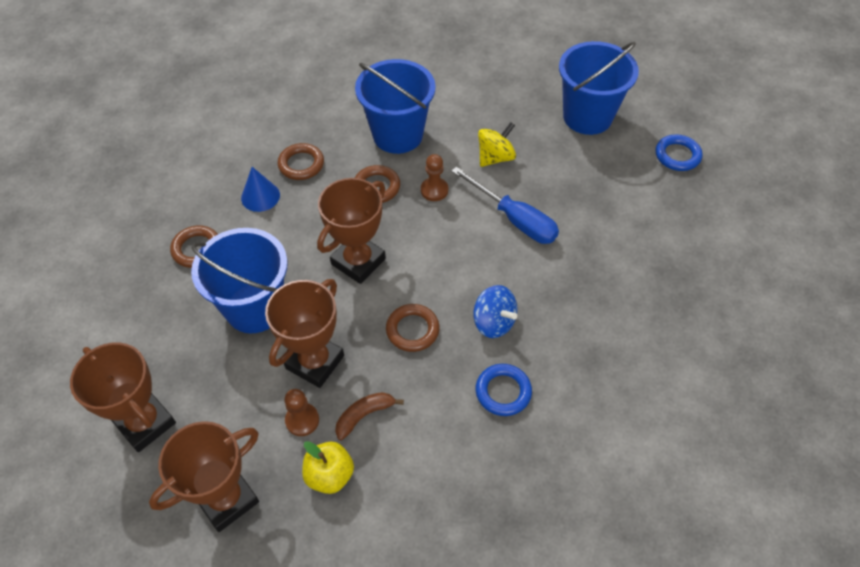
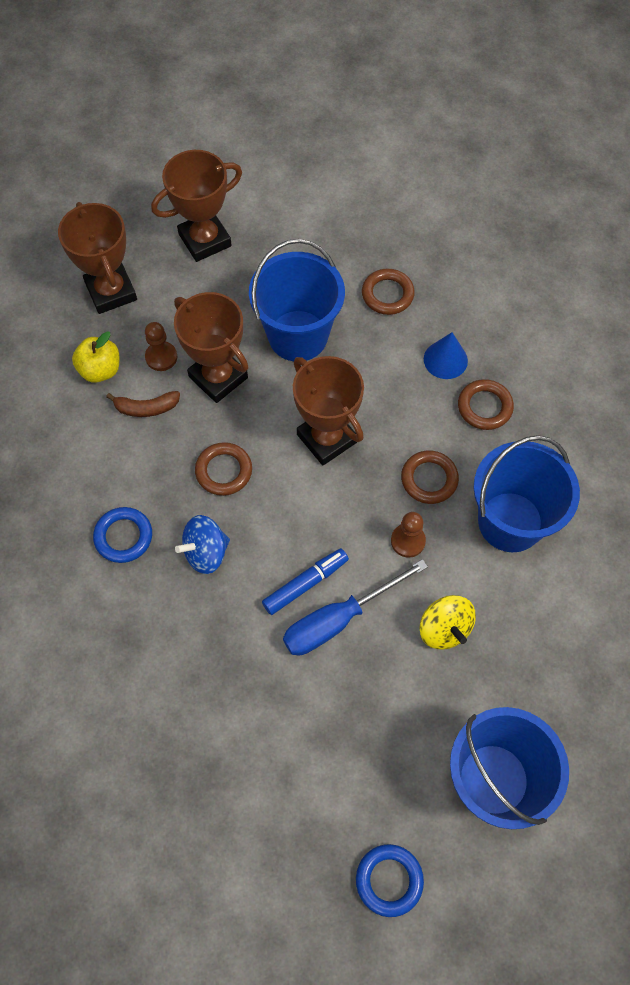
camera: 105 degrees right, 10 degrees up
brown banana [335,392,404,440] -> brown banana turned 105 degrees clockwise [106,391,180,417]
none -> blue marker [262,548,349,615]

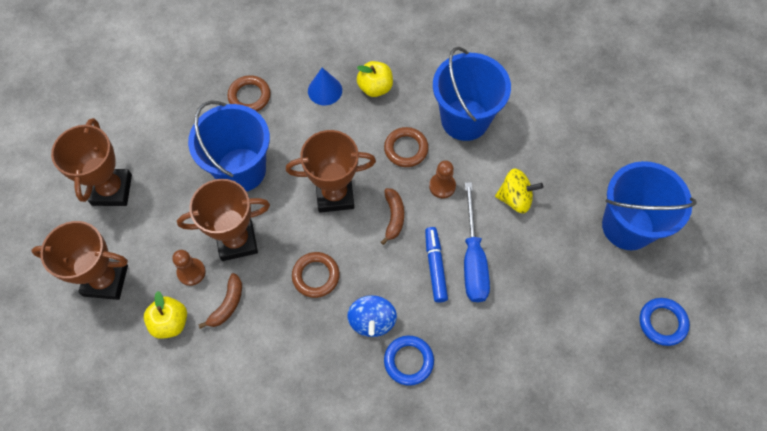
camera: 60 degrees left, 0 degrees up
blue ring [93,507,152,563] -> blue ring moved to [384,336,434,386]
brown ring [458,379,514,430] -> yellow apple [357,61,393,97]
none -> brown banana [381,188,404,245]

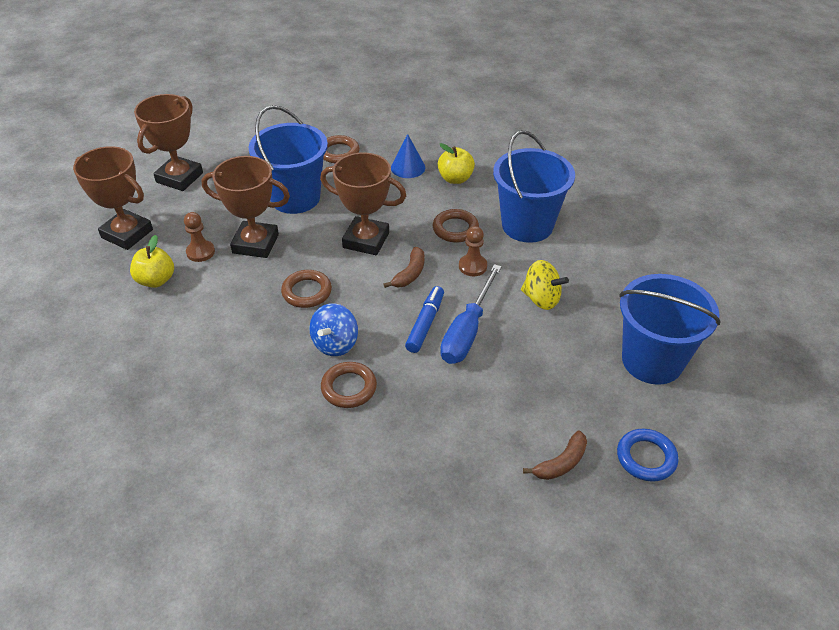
camera: 25 degrees right, 20 degrees down
brown banana [199,273,242,329] -> brown banana moved to [523,431,587,480]
blue ring [384,336,434,386] -> brown ring [321,362,377,408]

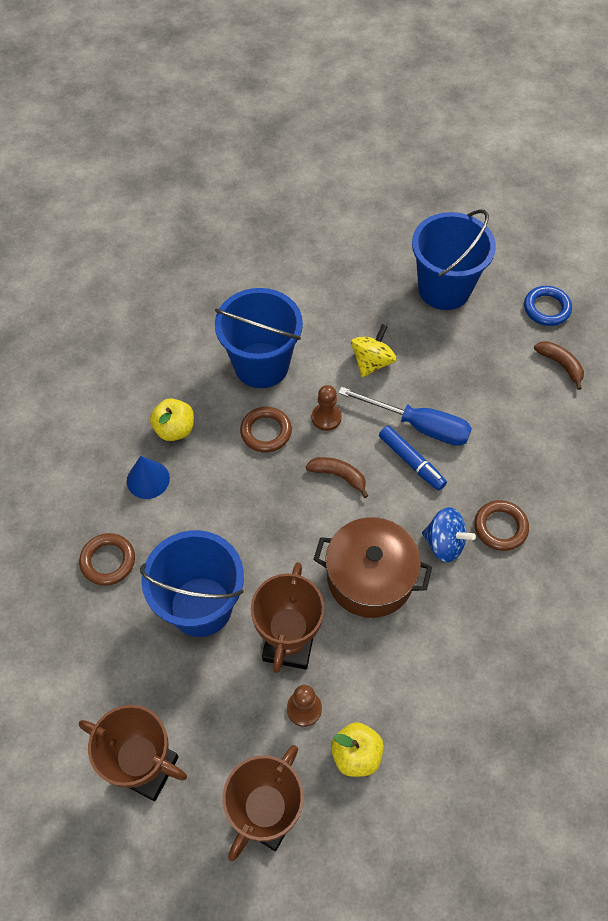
camera: 90 degrees left, 15 degrees up
brown ring [281,270,332,308] -> brown pot [313,517,432,618]
brown trophy [320,153,406,255] -> none
blue marker [405,286,444,353] -> blue marker turned 150 degrees counterclockwise [379,426,447,491]

